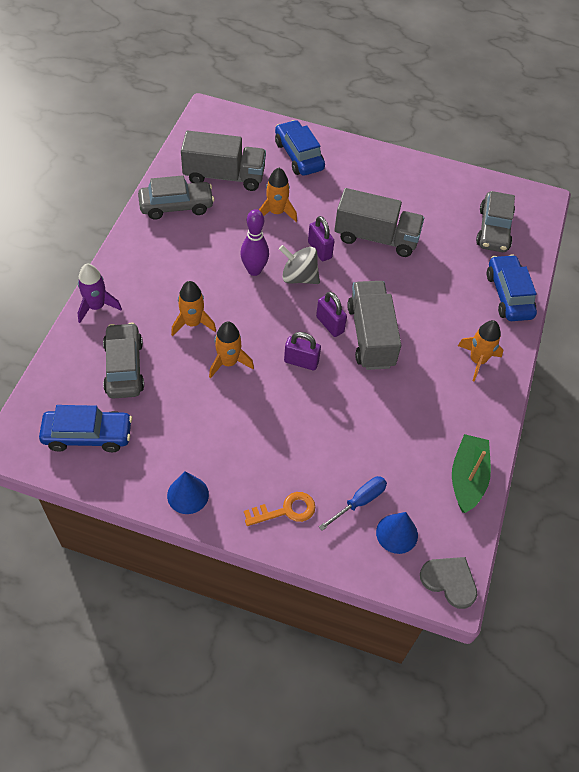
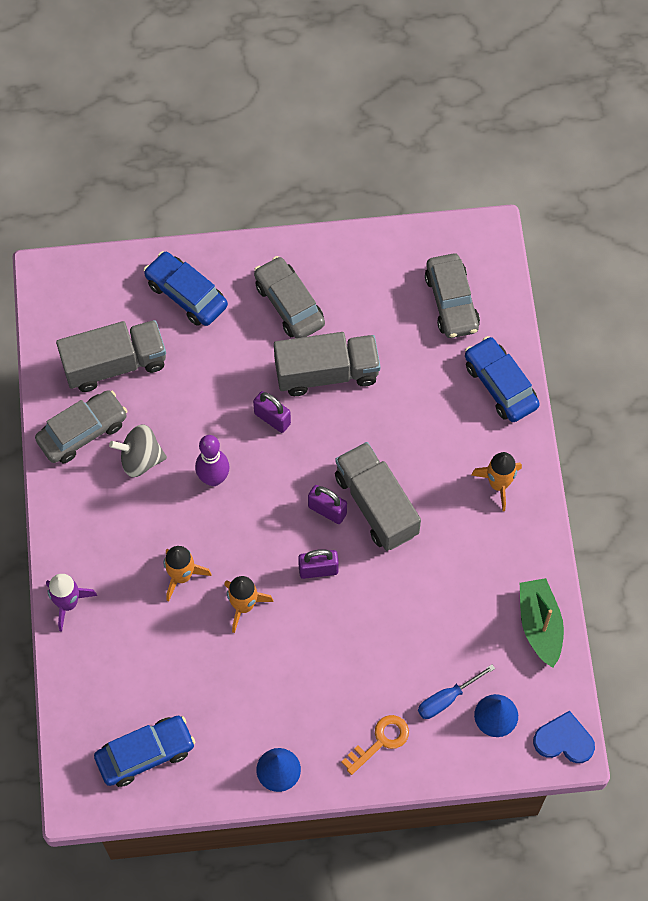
camera: 20 degrees left, 10 degrees up
grey car [103,323,144,399] -> grey car moved to [254,256,325,338]
orange rocket [259,168,297,222] -> none
grey spinning top [279,245,320,284] -> grey spinning top moved to [109,425,167,477]
blue screwdriver [319,476,387,531] -> blue screwdriver turned 150 degrees counterclockwise [418,664,495,719]
grey heart [420,557,477,609] -> blue heart [533,711,595,763]

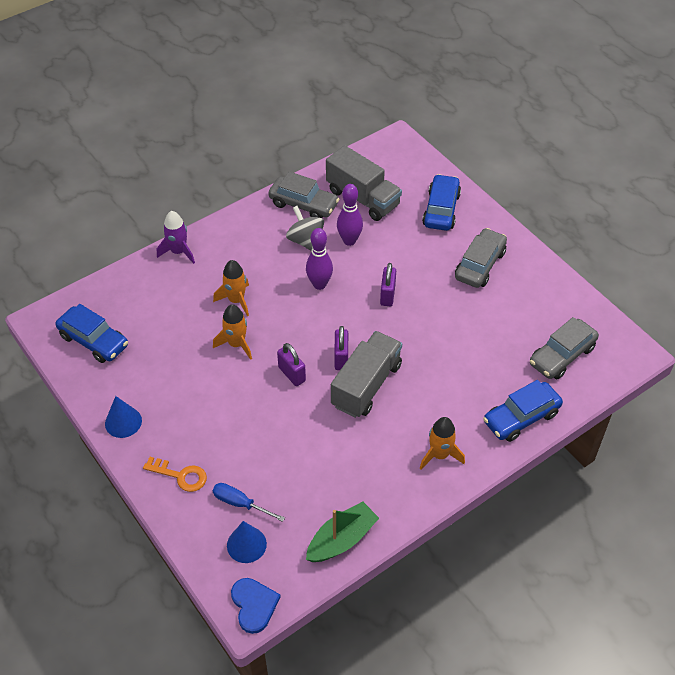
camera: 60 degrees right, 15 degrees down
grey truck [274,332,381,396] -> none
blue car [465,336,540,422] -> blue car turned 150 degrees counterclockwise [483,380,563,442]
none -> purple bowling pin [337,184,363,246]

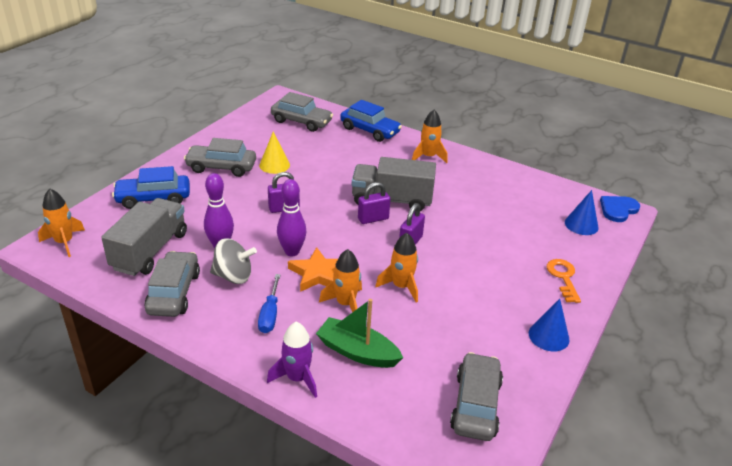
camera: 115 degrees left, 15 degrees down
blue car [56,304,128,363] -> grey car [450,352,503,441]
blue screwdriver [213,483,285,522] -> blue screwdriver moved to [258,274,281,333]
grey spinning top [286,206,324,251] -> grey spinning top turned 120 degrees counterclockwise [210,238,257,284]
green boat [306,502,379,562] -> green boat moved to [316,299,403,368]
none -> orange rocket [38,188,85,257]
none -> yellow cone [259,131,290,174]
none -> orange star [288,247,338,292]

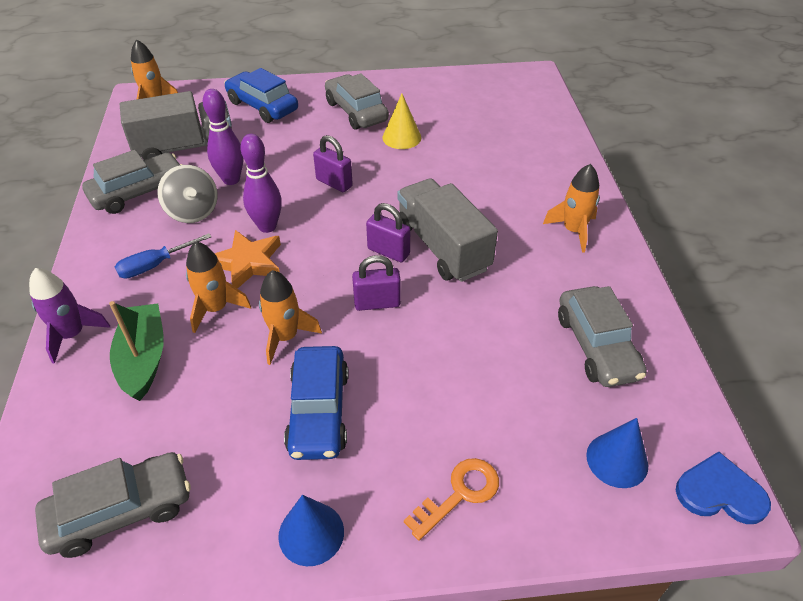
camera: 55 degrees right, 10 degrees up
grey car [271,92,333,132] -> grey car moved to [558,286,647,387]
blue car [340,100,402,142] -> blue car moved to [284,346,349,460]

